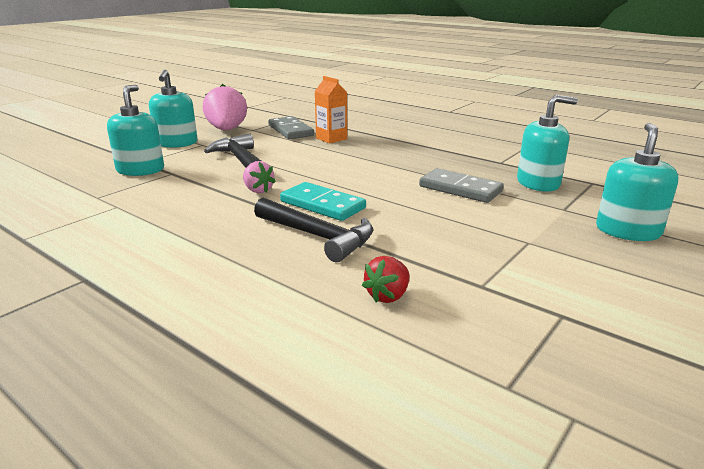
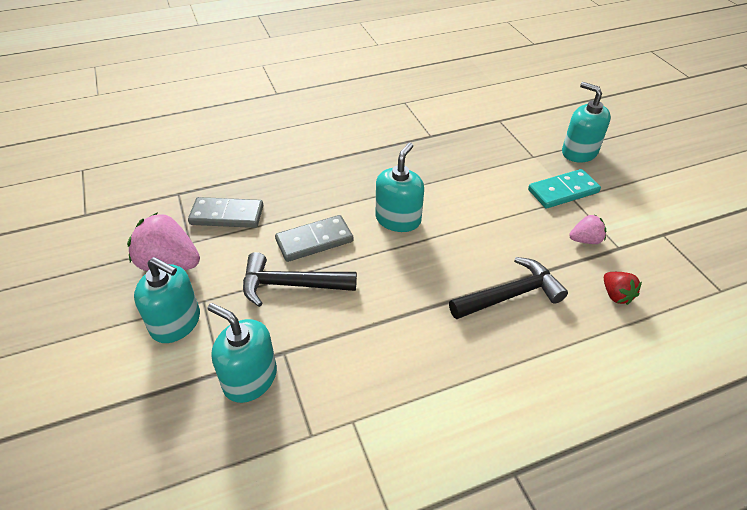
camera: 60 degrees left, 20 degrees up
pink strawberry [243,161,276,193] -> pink strawberry moved to [569,214,606,244]
turquoise domino [280,182,366,221] -> turquoise domino moved to [528,169,601,209]
orange carton [315,76,347,144] -> none
grey domino [419,168,504,203] -> grey domino moved to [275,215,353,262]
turquoise soap dispenser [517,95,578,191] -> turquoise soap dispenser moved to [376,143,424,232]

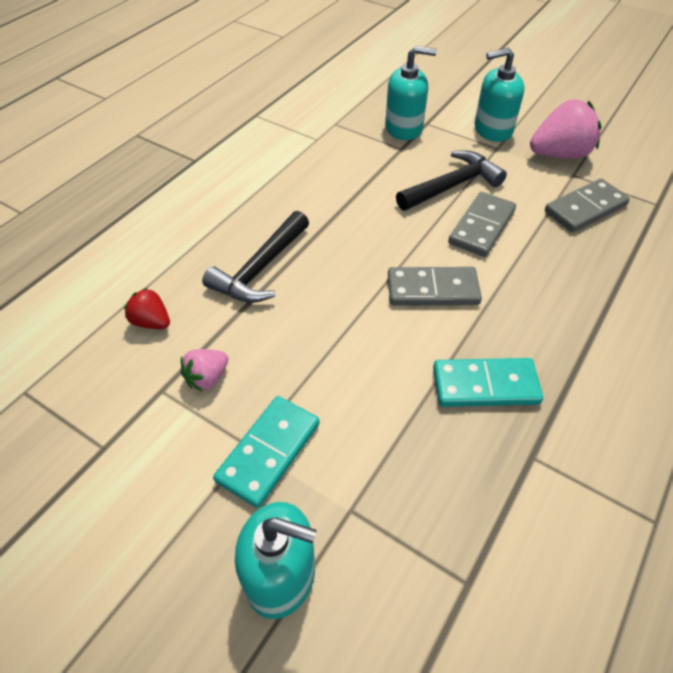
camera: 145 degrees right, 5 degrees up
turquoise soap dispenser [376,143,424,232] -> grey domino [388,267,482,306]
none -> turquoise domino [433,358,543,407]

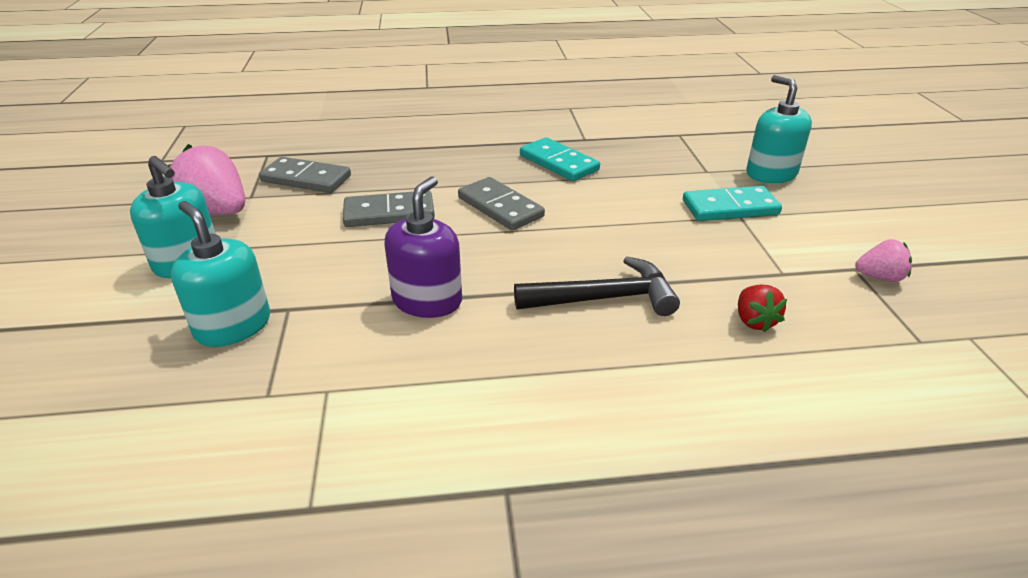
camera: 130 degrees left, 15 degrees down
pink strawberry [180,349,228,392] -> pink strawberry moved to [855,239,912,282]
black hammer [396,150,507,210] -> none
none -> purple soap dispenser [384,176,462,318]

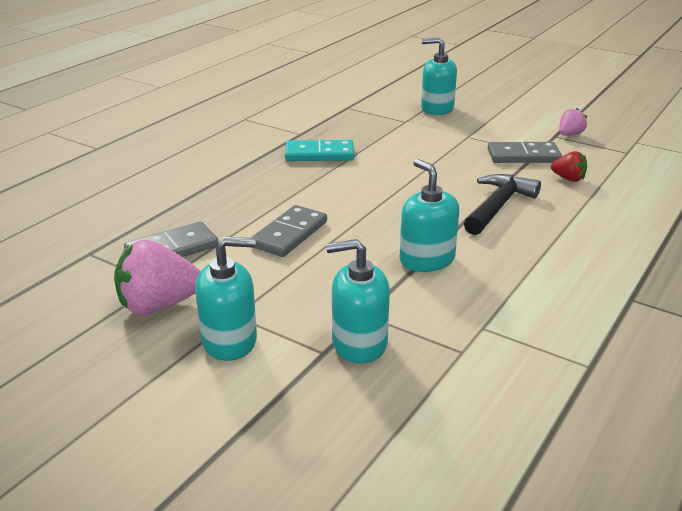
camera: 50 degrees left, 5 degrees down
purple soap dispenser [384,176,462,318] -> turquoise soap dispenser [399,159,459,272]
grey domino [458,177,545,231] -> grey domino moved to [488,142,562,163]
turquoise domino [683,186,782,221] -> none

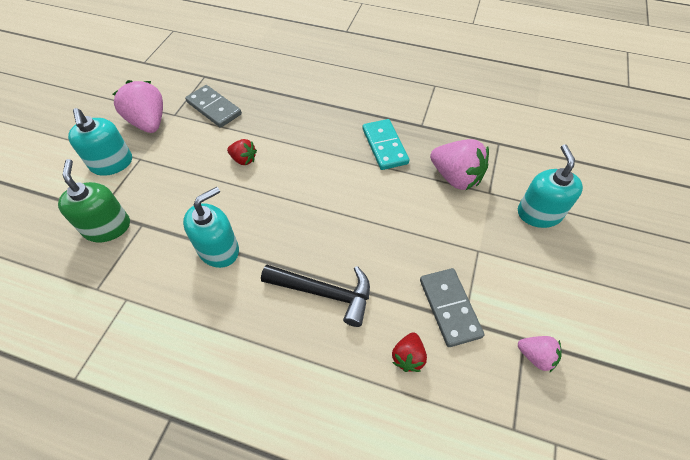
camera: 75 degrees right, 25 degrees up
grey domino [251,205,327,257] -> red strawberry [227,139,257,165]
turquoise soap dispenser [326,239,390,364] -> green soap dispenser [58,159,130,242]
none -> pink strawberry [430,139,489,190]

